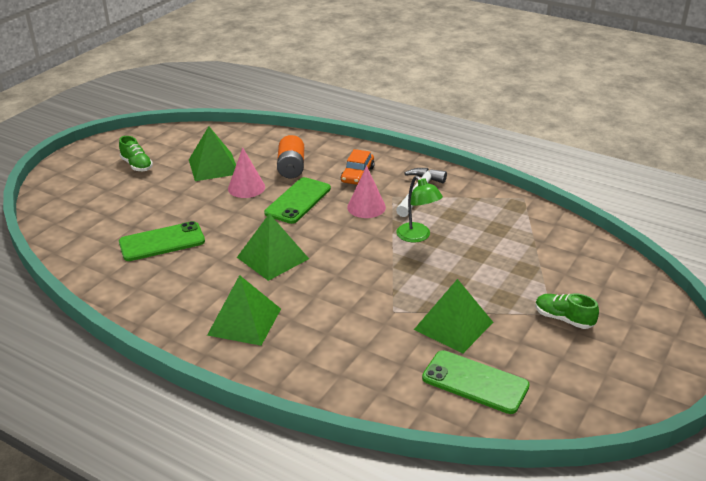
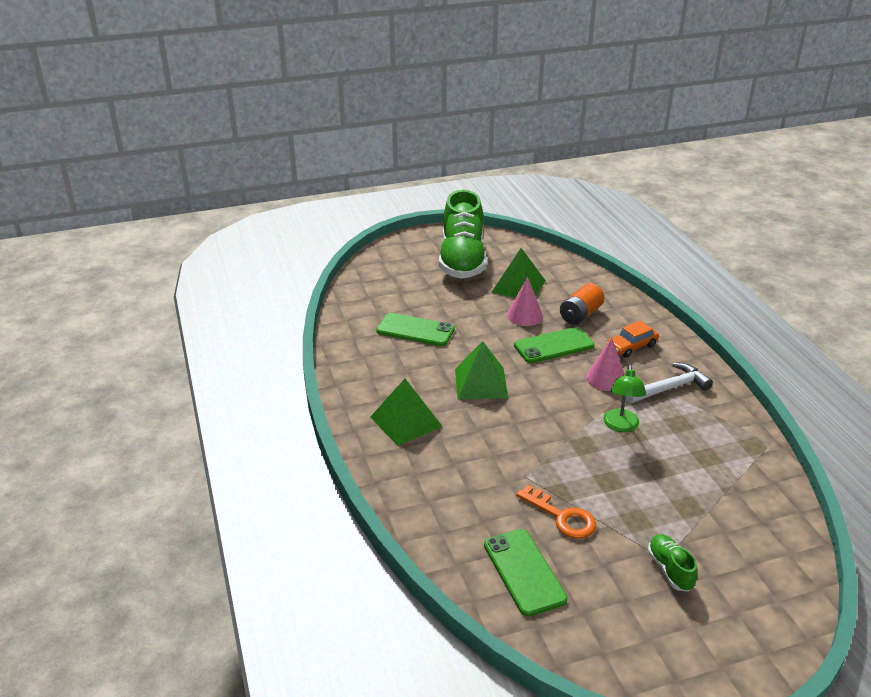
camera: 40 degrees right, 0 degrees up
green shoe [119,136,153,172] -> green shoe [439,190,487,279], size x2.41
green pyramid [414,279,493,354] -> orange key [516,485,596,539]

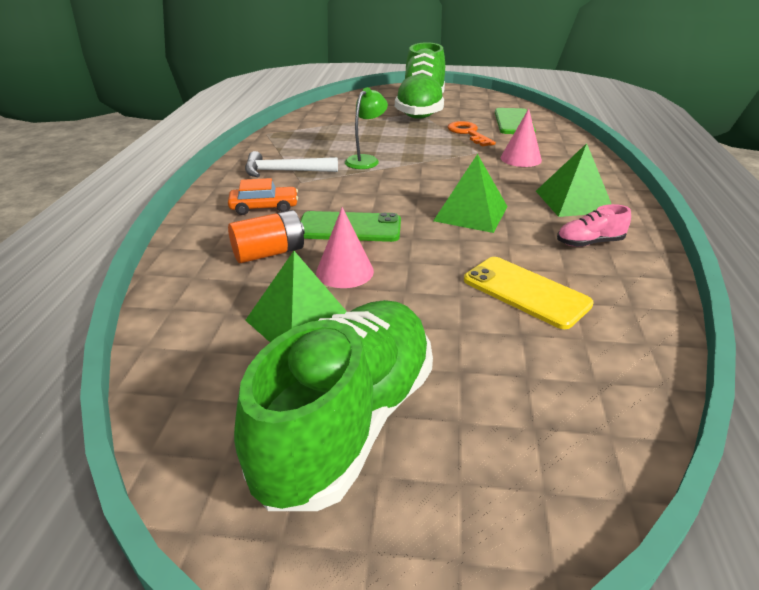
camera: 155 degrees left, 0 degrees up
green phone [376,313,455,346] -> yellow phone [464,257,594,329]
pink cone [586,338,625,391] -> pink cone moved to [501,109,542,167]
green shoe [648,534,698,592] -> green shoe [395,42,445,119], size x2.41
none -> pink shoe [557,204,631,247]

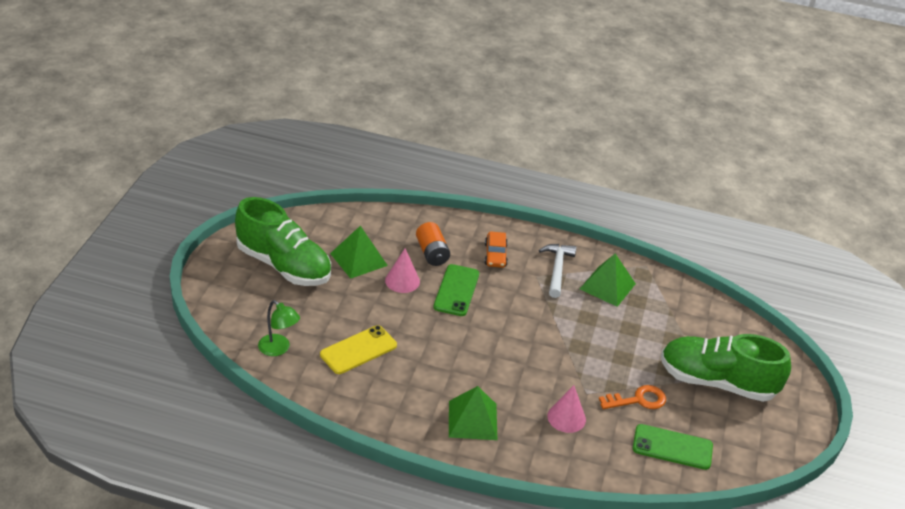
camera: 95 degrees right, 5 degrees up
green lamp [345,87,388,169] -> green lamp moved to [258,300,300,356]
green pyramid [433,154,508,233] -> green pyramid moved to [580,253,636,307]
pink shoe [557,204,631,247] -> none

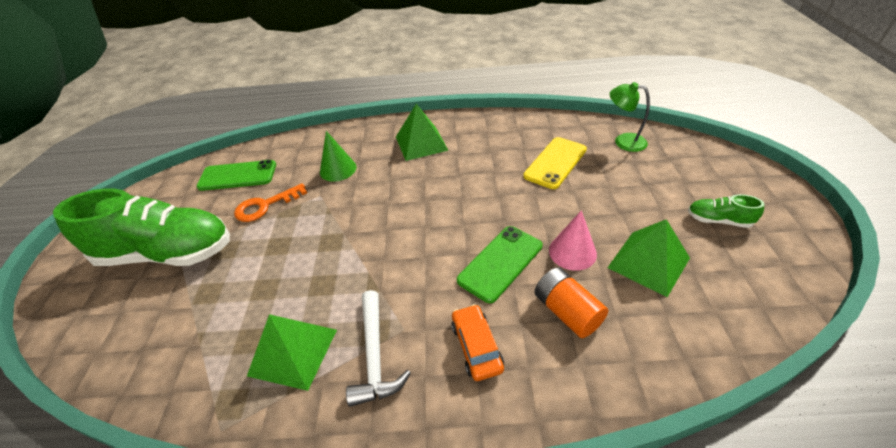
camera: 170 degrees right, 5 degrees up
green shoe [235,197,331,286] -> green shoe [688,194,765,228], size x0.41
green phone [433,264,479,316] -> green phone turned 45 degrees clockwise [457,226,543,303]
pink cone [547,385,586,433] -> green cone [320,131,357,182]

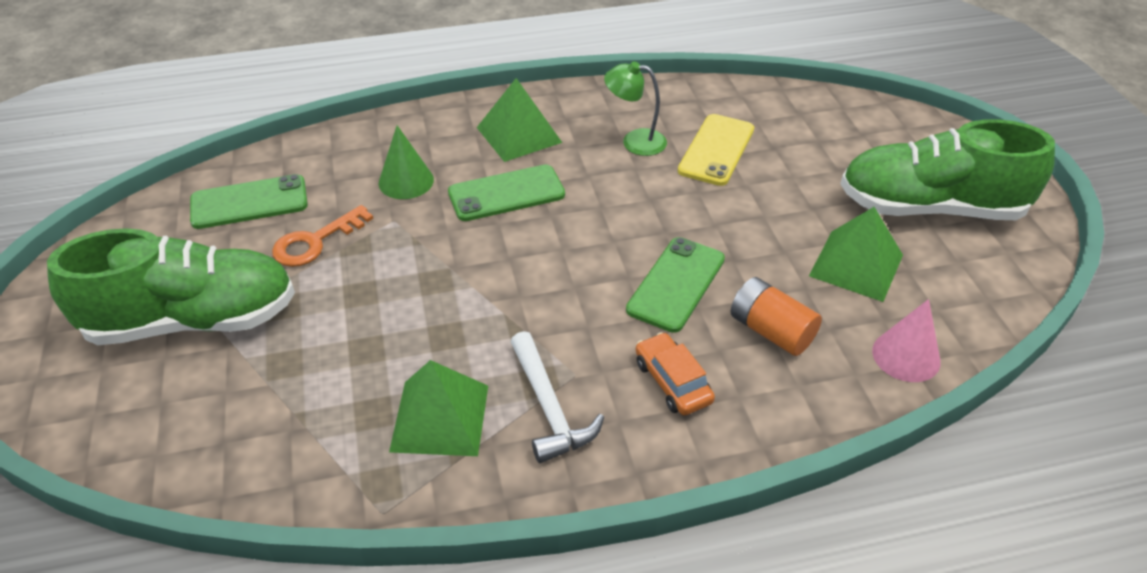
camera: 15 degrees left, 0 degrees up
pink cone [549,210,597,271] -> pink cone moved to [872,299,940,382]
green lamp [610,82,650,152] -> green lamp moved to [604,61,667,156]
green shoe [688,194,765,228] -> green shoe [840,119,1055,220], size x2.41
none -> green phone [448,164,565,221]

